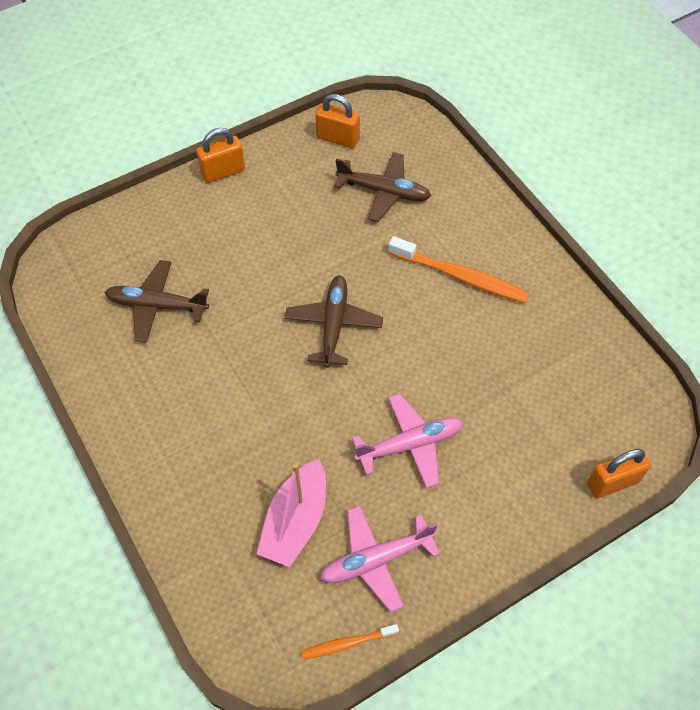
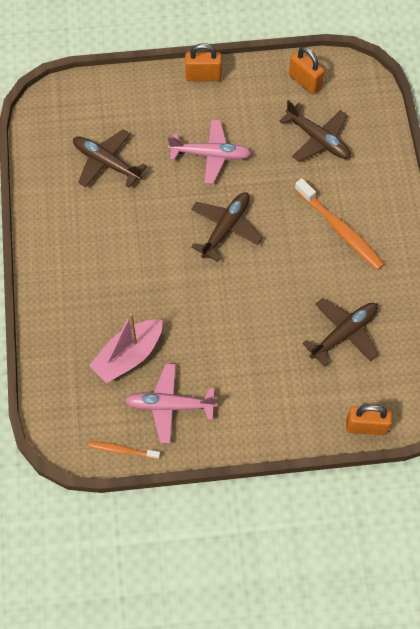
camera: 25 degrees right, 5 degrees up
pink plane [352,394,464,488] -> pink plane moved to [168,119,252,184]
none -> brown plane [302,298,378,367]

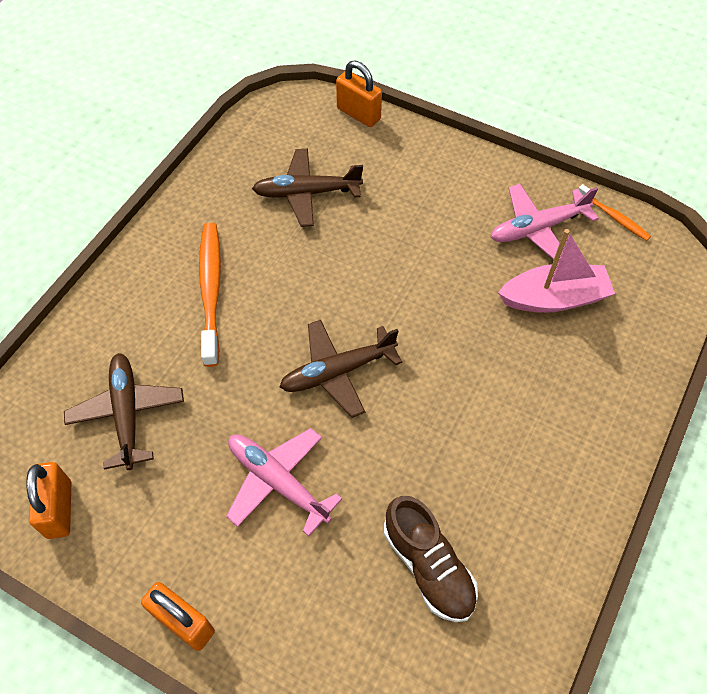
camera: 145 degrees left, 5 degrees down
brown plane [73,129,147,188] -> brown shoe [384,496,478,622]
pink plane [124,363,217,443] -> pink plane turned 120 degrees clockwise [491,184,599,263]

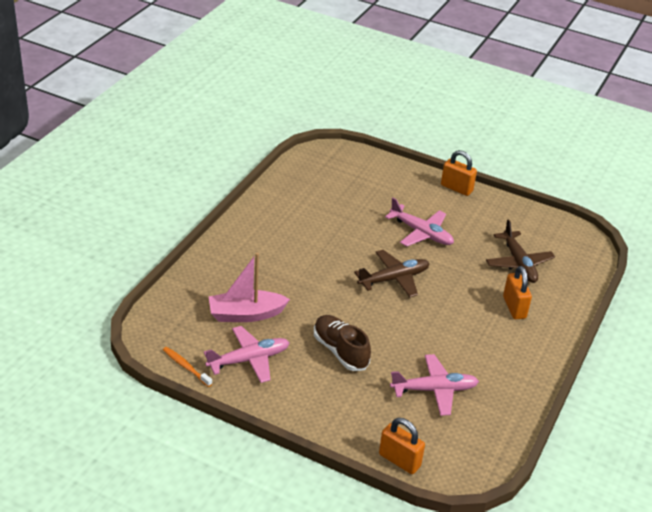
camera: 175 degrees right, 20 degrees down
orange padlock [26,462,71,539] -> orange padlock moved to [503,266,532,319]
orange toothbrush [199,223,221,367] -> none
brown plane [252,148,363,227] -> pink plane [390,354,479,416]
brown shoe [384,496,478,622] -> brown shoe moved to [314,315,371,371]

